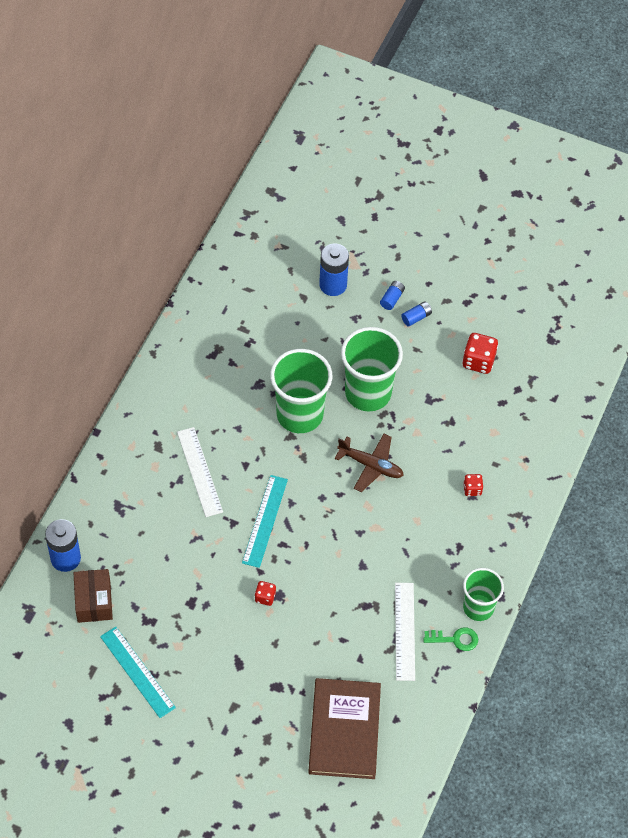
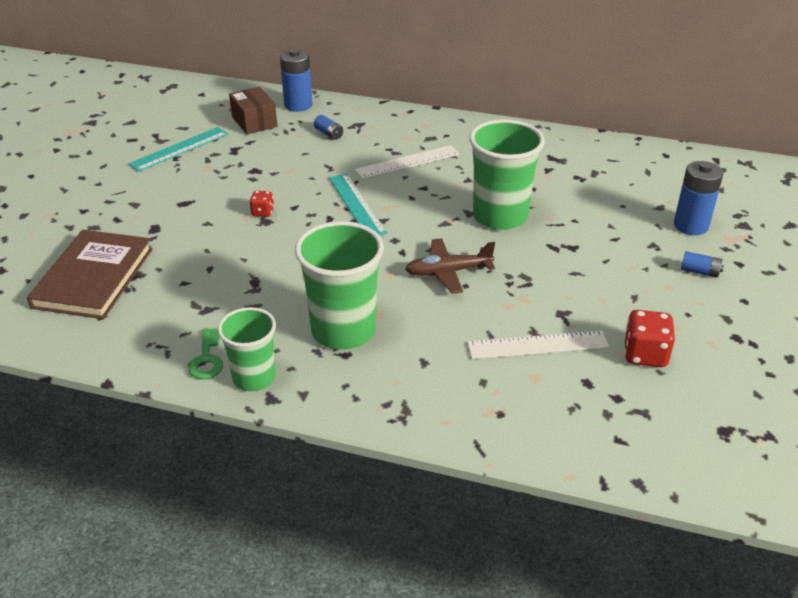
camera: 85 degrees right, 20 degrees down
brown box [74,569,113,623] -> brown box turned 75 degrees clockwise [229,87,277,134]
turquoise ruler [242,475,288,568] -> turquoise ruler turned 60 degrees clockwise [329,174,387,236]
brown book [308,678,381,779] -> brown book turned 75 degrees counterclockwise [27,230,153,319]
brown plane [334,434,404,492] -> brown plane turned 60 degrees clockwise [405,238,495,294]
green cup [341,327,403,411] -> green cup moved to [295,221,384,350]
white ruler [395,583,415,681] -> white ruler moved to [467,330,609,359]
blue battery [401,301,432,327] -> blue battery moved to [314,115,343,140]
red dice [463,474,483,496] -> none

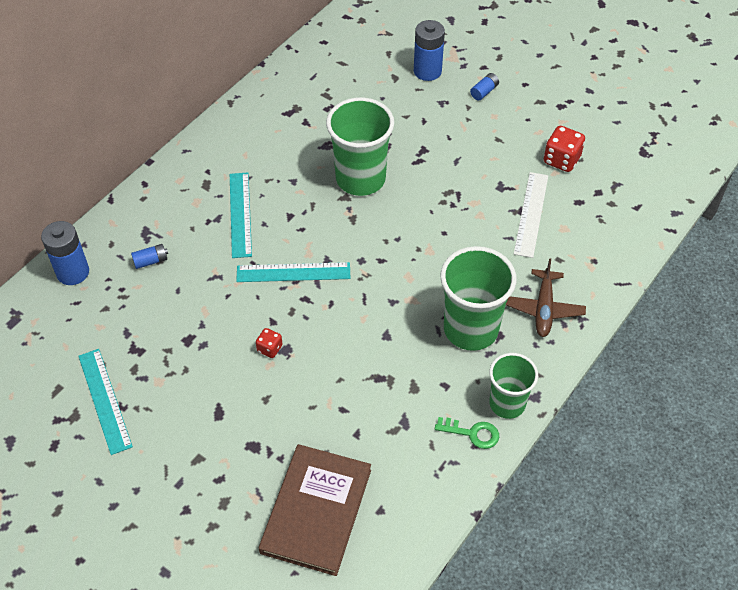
camera: 70 degrees left, 15 degrees up
brown book [27,230,153,319] -> brown book turned 75 degrees clockwise [259,444,371,576]
brown box [229,87,277,134] -> none
white ruler [355,145,459,179] -> turquoise ruler [230,172,252,258]
brown plane [405,238,495,294] -> brown plane moved to [506,258,586,337]

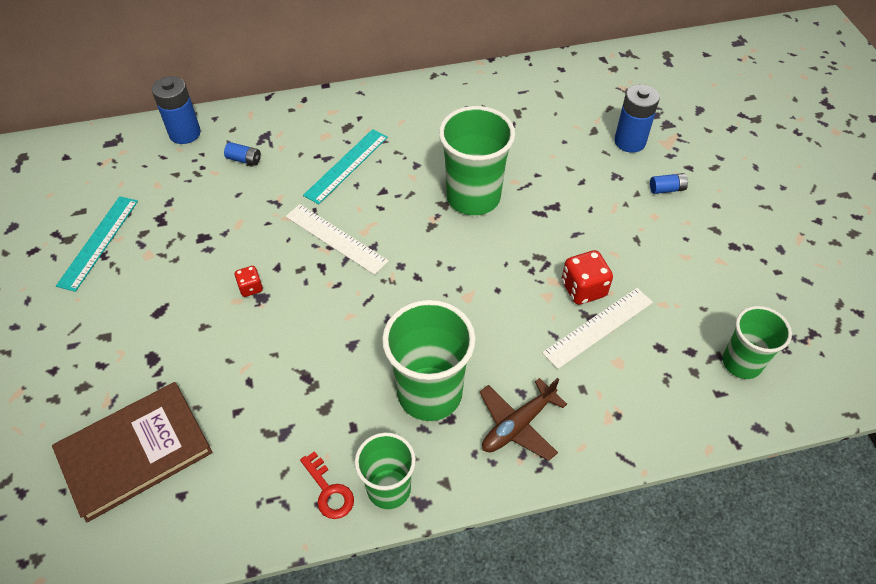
camera: 40 degrees right, 0 degrees up
turquoise ruler [236,262,350,282] -> white ruler [285,204,389,275]
green key [435,417,499,449] -> red key [300,451,354,519]
red dice [544,126,585,172] -> red dice moved to [562,250,613,305]
none -> green cup [722,306,792,379]

